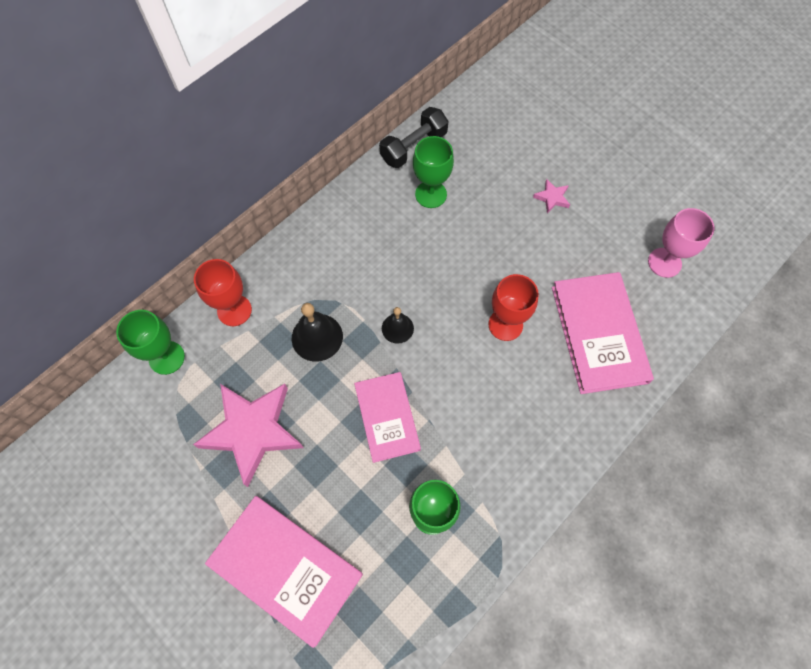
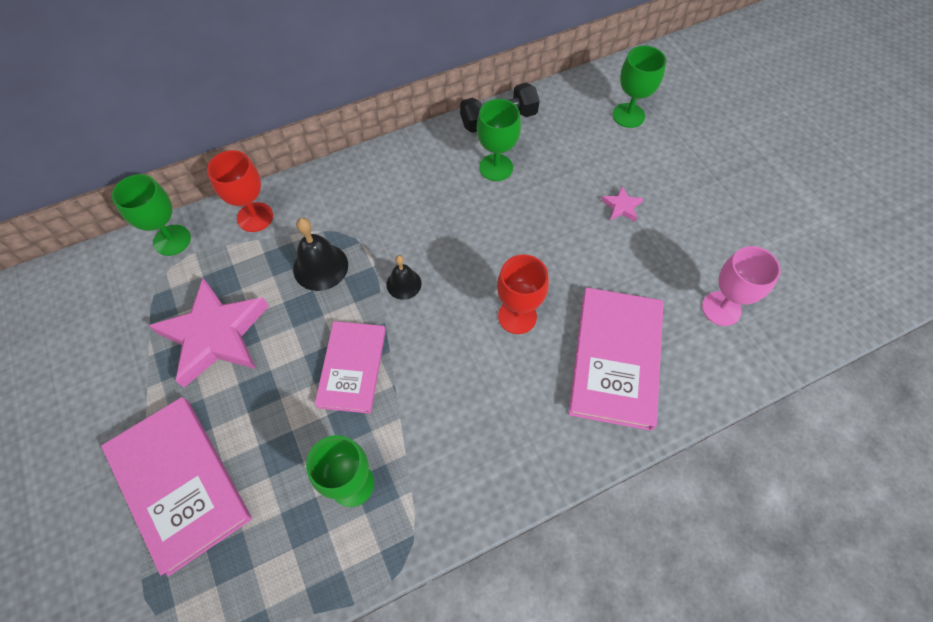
camera: 20 degrees right, 5 degrees down
none -> green goblet [613,46,666,128]

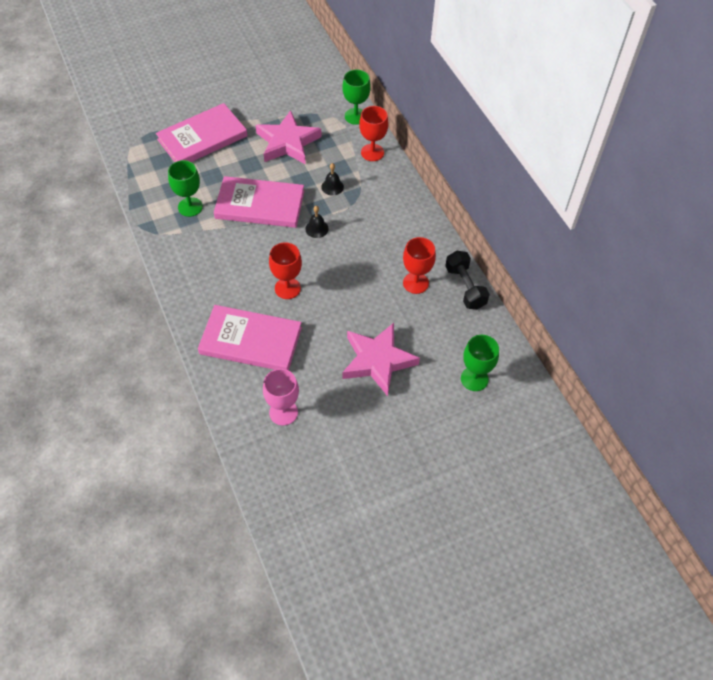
camera: 90 degrees right, 5 degrees down
black bell [293,218,348,291] -> black bell [321,163,344,196], size x0.63
pink book [315,321,386,414] -> pink book [214,176,304,228], size x1.51
green goblet [477,99,521,181] -> red goblet [403,237,436,294]
pink star [601,186,644,222] -> pink star [342,323,420,396], size x2.44

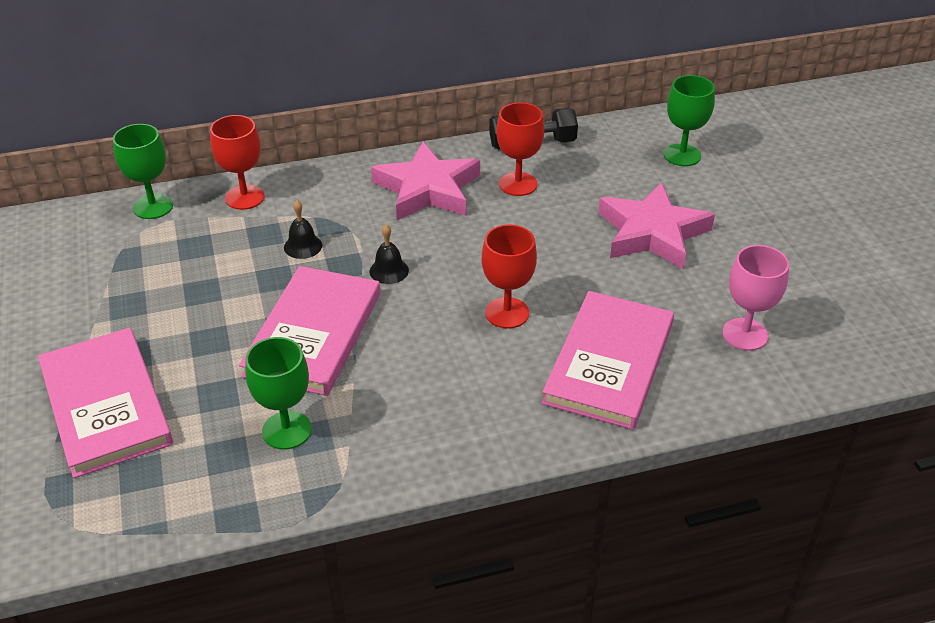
camera: 80 degrees left, 15 degrees down
pink star [256,110,322,164] -> pink star moved to [371,142,480,220]

